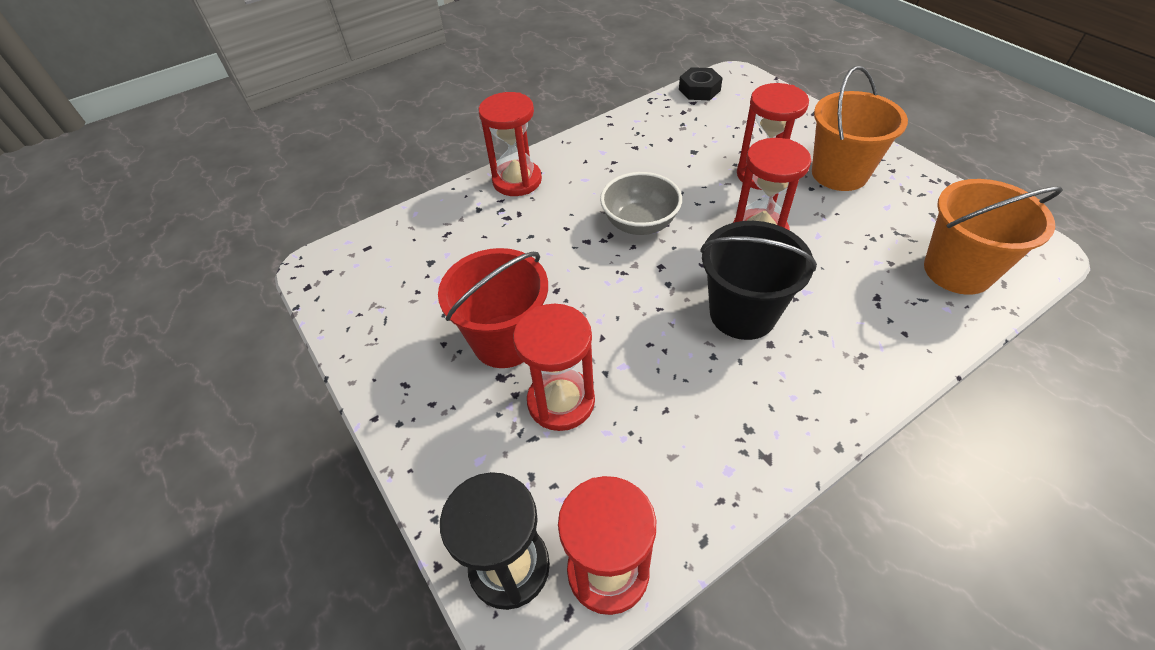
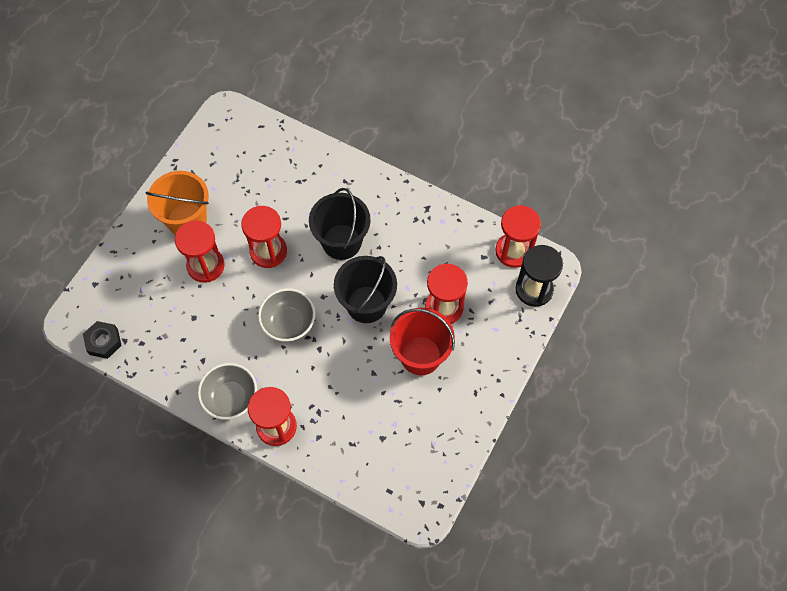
camera: 120 degrees left, 15 degrees up
orange bucket [924,179,1063,295] -> none
none -> grey bowl [198,363,257,420]
none -> black bucket [334,256,397,323]

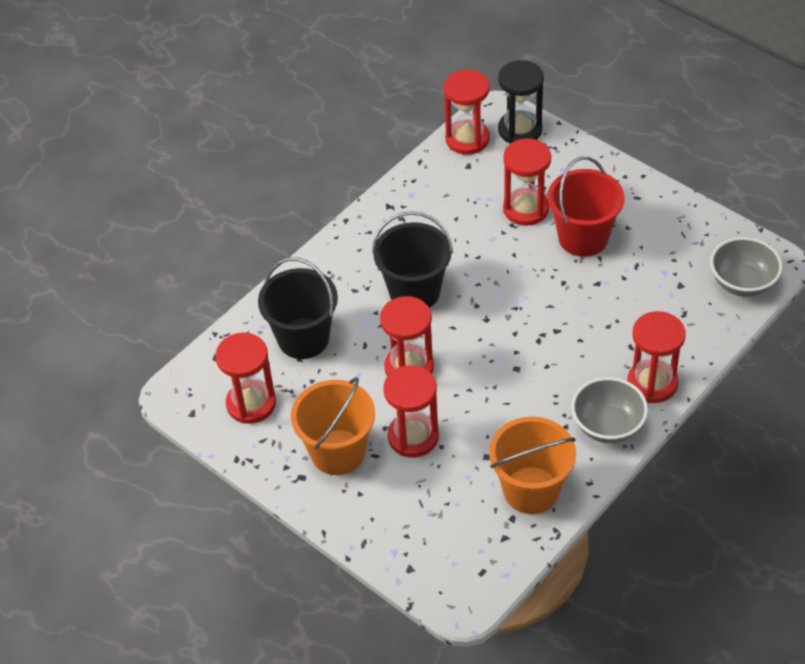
camera: 75 degrees left, 15 degrees down
black nut [83,321,122,359] -> none
grey bowl [258,288,316,342] -> grey bowl moved to [710,237,783,297]
black bucket [334,256,397,323] -> black bucket moved to [258,258,338,359]
none -> red hourglass [215,333,276,424]
none -> orange bucket [489,417,576,514]

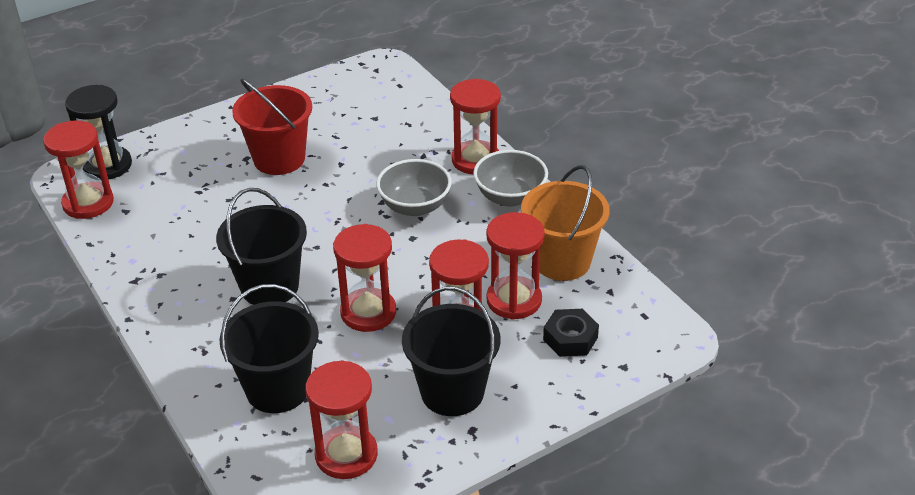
camera: 75 degrees left, 10 degrees down
orange bucket [291,377,375,475] -> black bucket [402,286,500,416]
red hourglass [503,138,551,226] -> red hourglass moved to [486,212,545,319]
grey bowl [710,237,783,297] -> grey bowl moved to [376,159,452,216]
none -> black nut [543,309,599,357]

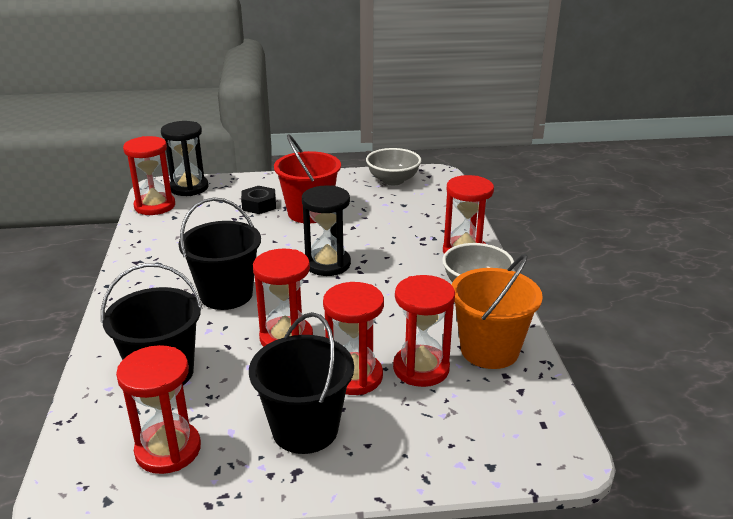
camera: 25 degrees right, 10 degrees down
grey bowl [376,159,452,216] -> grey bowl moved to [366,148,421,185]
black nut [543,309,599,357] -> black nut moved to [241,186,276,214]
none -> black hourglass [302,185,351,276]

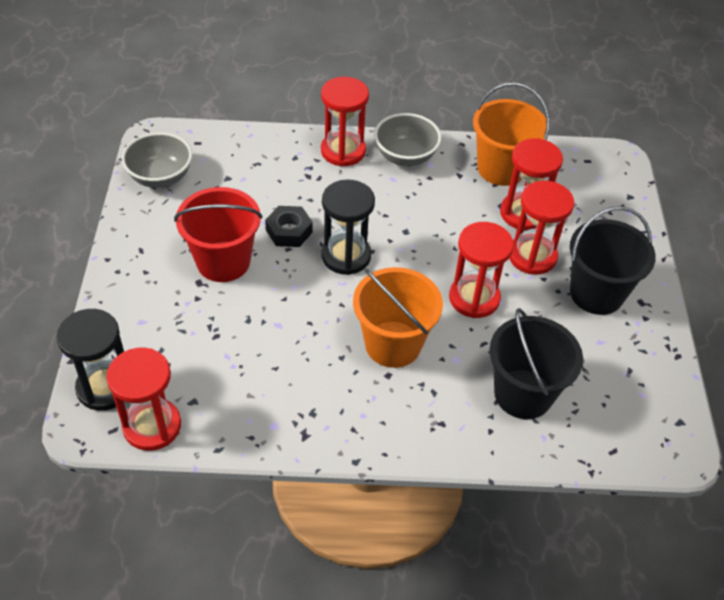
camera: 85 degrees left, 20 degrees up
red hourglass [116,345,201,474] -> none
black bucket [179,198,261,310] -> orange bucket [353,267,443,368]
black nut [241,186,276,214] -> black nut moved to [265,206,313,247]

